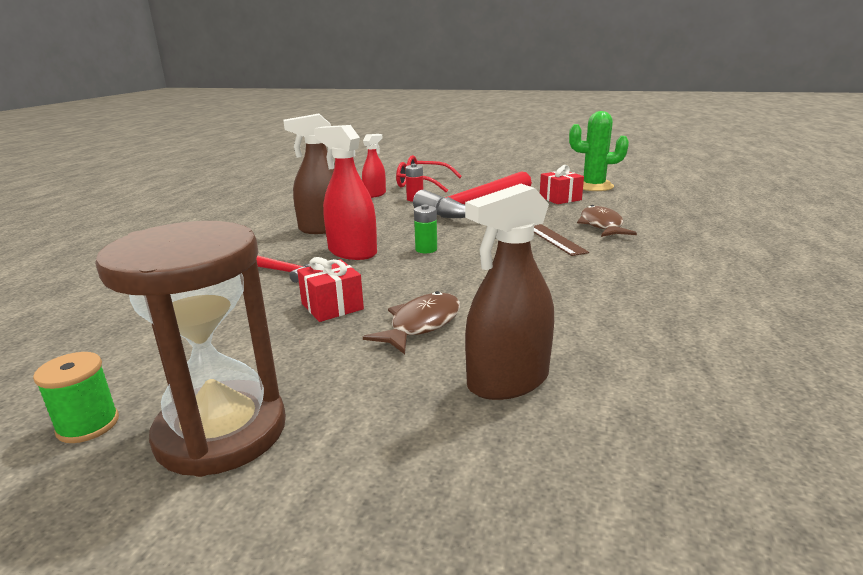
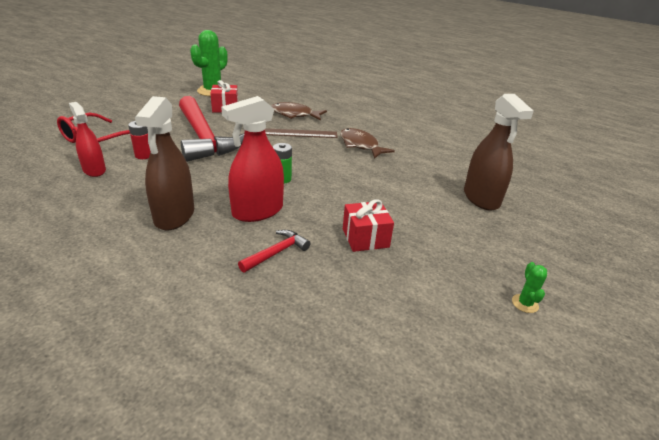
camera: 75 degrees left, 10 degrees up
green spool [33,352,119,443] -> none
brown hourglass [95,221,286,477] -> green cactus [512,262,547,313]
brown fish [363,291,460,354] -> brown fish moved to [340,128,395,159]

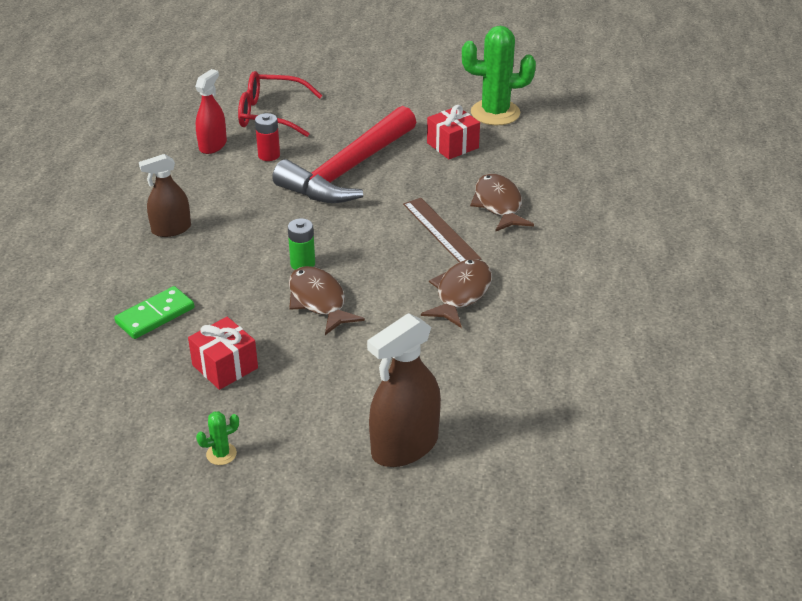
camera: 65 degrees right, 5 degrees up
brown spray bottle [135,96,194,230] -> brown spray bottle [139,154,191,237], size x0.64
red spray bottle [221,96,284,222] -> none
red hammer [238,230,311,273] -> green domino [114,286,194,339]
green cactus [512,262,547,313] -> green cactus moved to [196,411,239,465]
none -> brown fish [289,266,365,335]

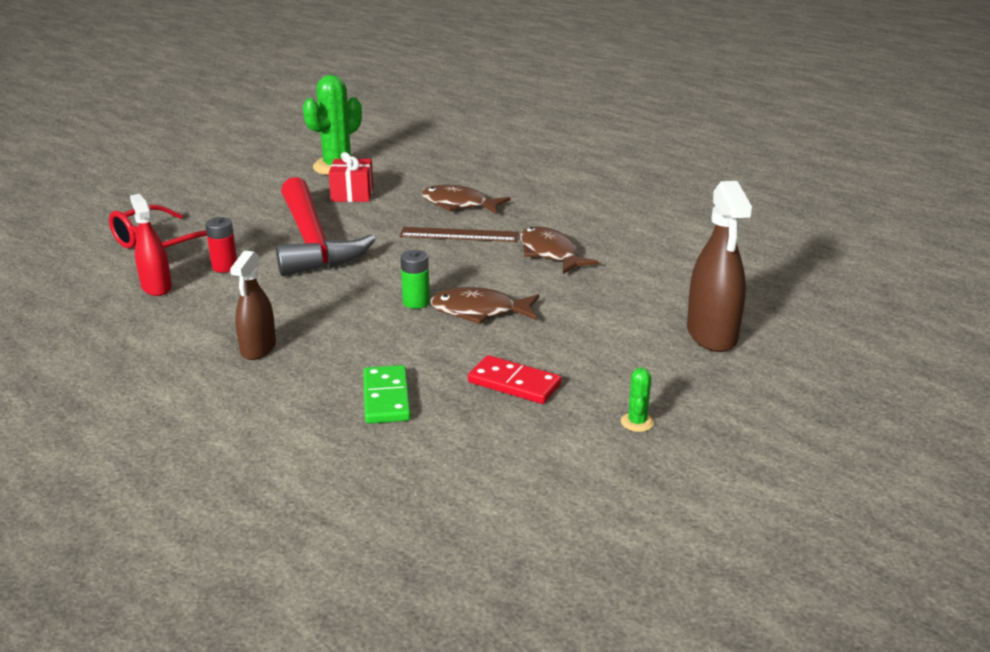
camera: 55 degrees left, 10 degrees down
red gift [188,317,258,390] -> red domino [468,355,562,404]

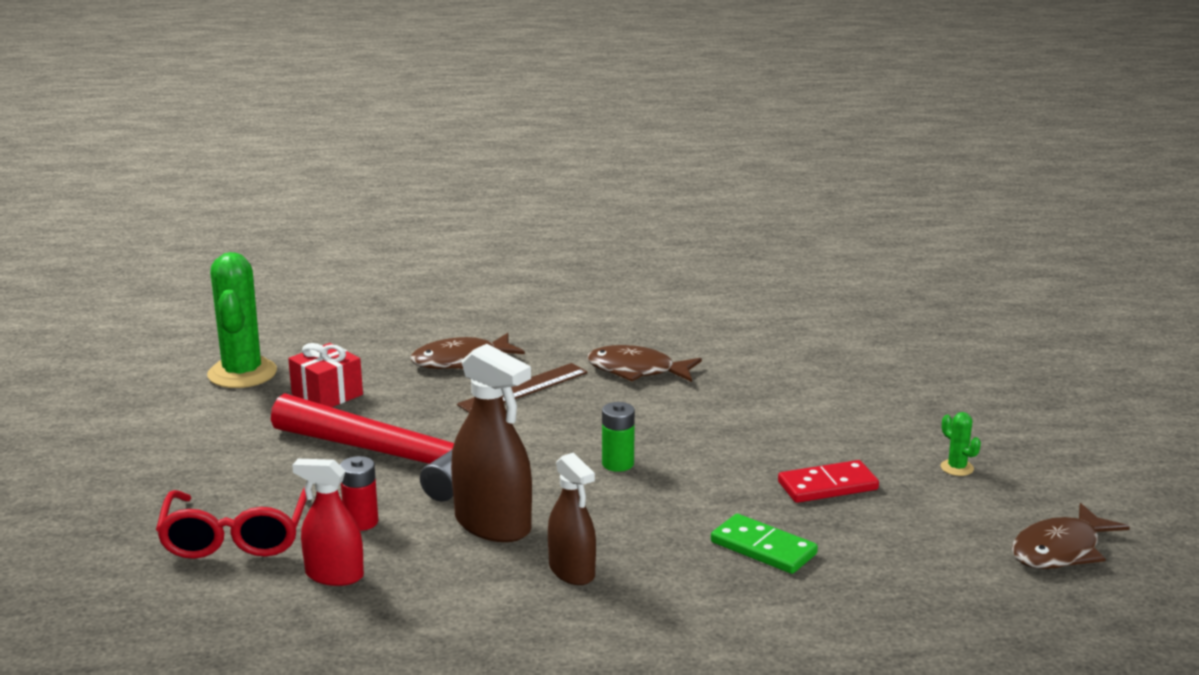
camera: 45 degrees left, 5 degrees down
brown fish [430,287,539,324] -> brown fish moved to [1011,503,1130,569]
brown spray bottle [687,181,752,352] -> brown spray bottle moved to [451,344,532,542]

